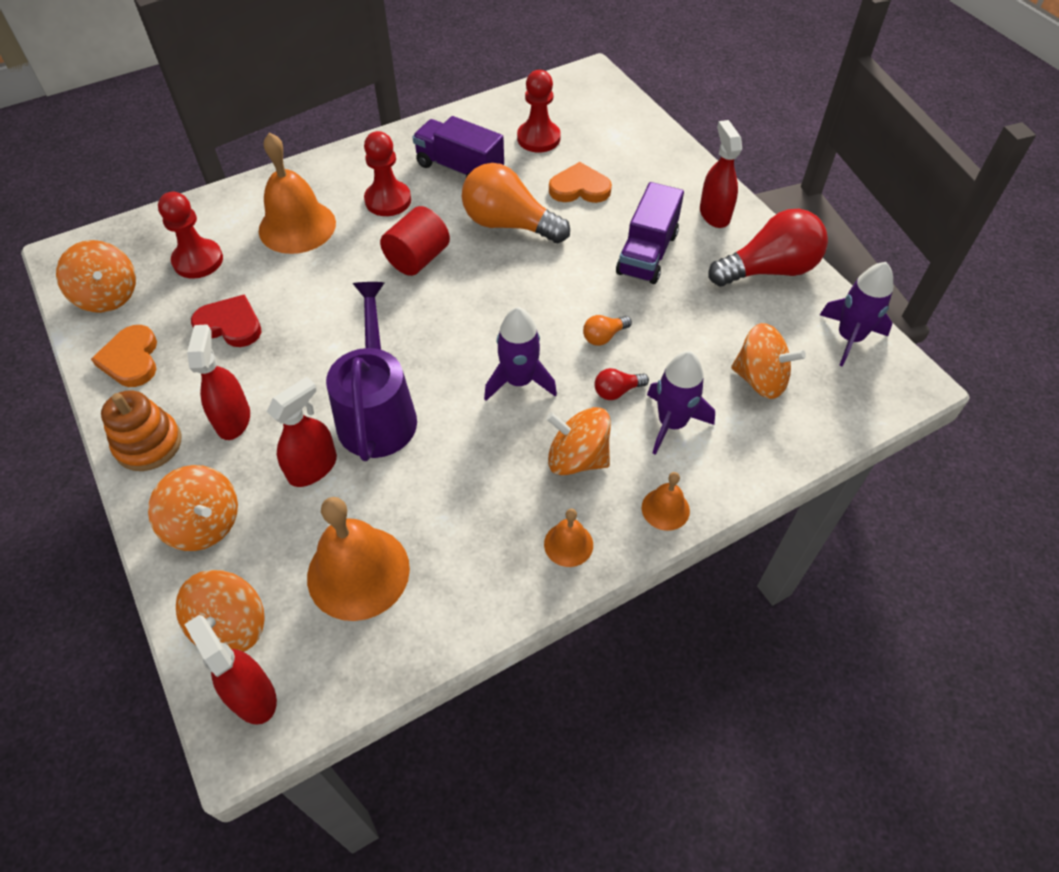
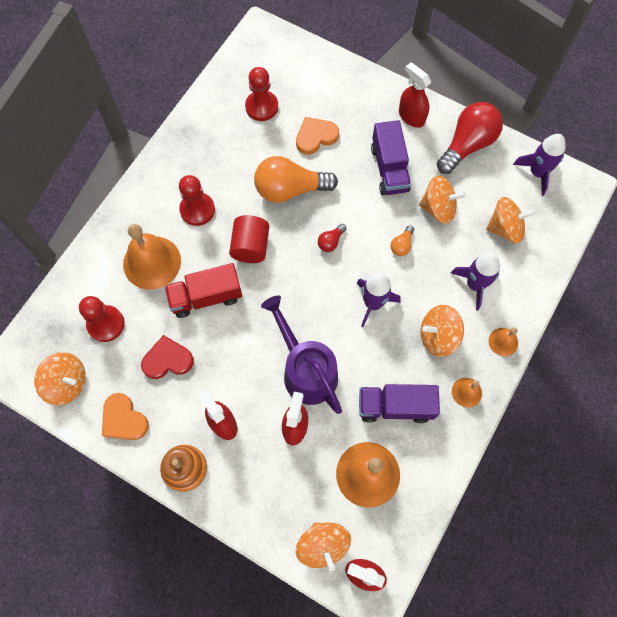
camera: 30 degrees left, 15 degrees up
orange spinning top [148,465,238,551] -> orange spinning top moved to [419,175,466,224]
purple truck [412,116,504,177] -> purple truck moved to [359,384,440,423]
red light bulb [595,368,649,400] -> red light bulb moved to [318,224,347,252]
none -> red truck [164,263,242,318]

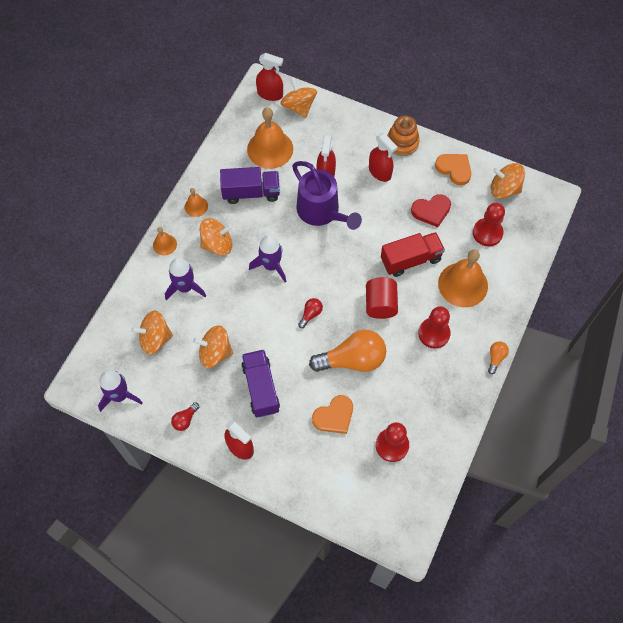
camera: 175 degrees right, 5 degrees down
orange light bulb [391,225,414,256] -> orange light bulb moved to [488,341,509,374]
red light bulb [437,102,503,174] -> red light bulb [171,402,199,431], size x0.44

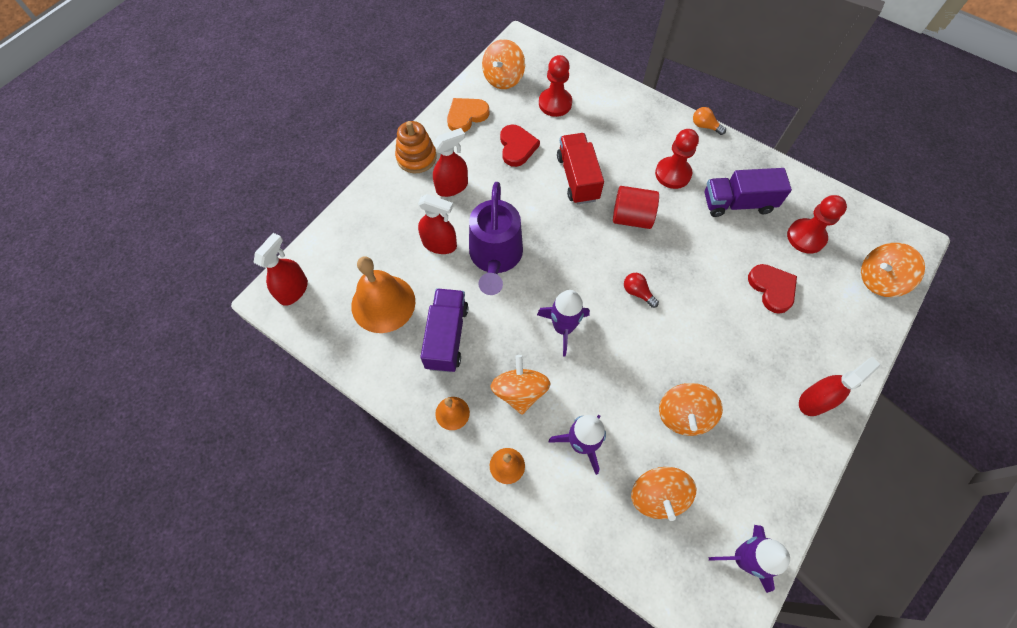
camera: 80 degrees left, 0 degrees up
red light bulb [171,402,199,431] -> none
purple truck [242,349,280,417] -> purple truck moved to [705,168,792,217]
orange spinning top [280,77,317,118] -> orange spinning top moved to [861,243,925,297]
purple watering can [292,161,362,230] -> purple watering can turned 120 degrees clockwise [469,182,523,295]
orange light bulb [309,330,386,372] -> none
orange heart [312,395,353,434] -> red heart [748,264,797,314]
orange bell [438,249,488,307] -> none

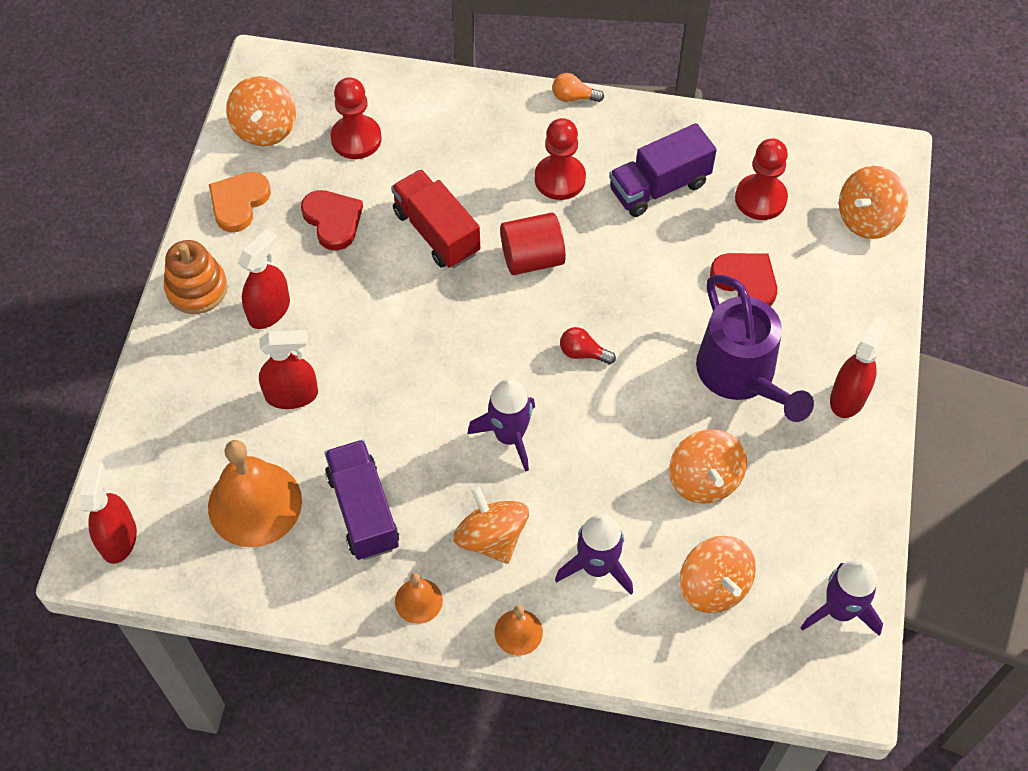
camera: 25 degrees left, 5 degrees down
purple watering can [469,182,523,295] -> purple watering can moved to [696,274,814,422]

